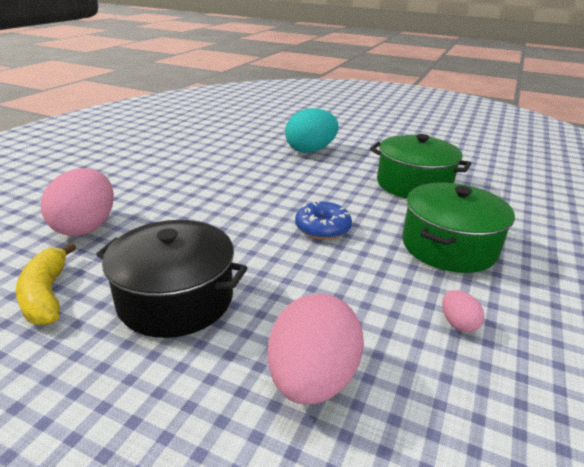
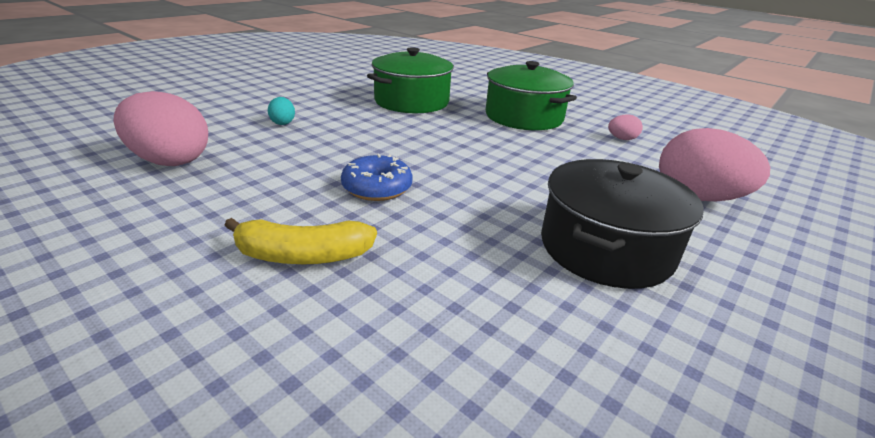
camera: 75 degrees left, 0 degrees up
yellow banana [16,243,76,325] -> yellow banana moved to [224,218,377,264]
pink egg [41,168,114,236] -> pink egg moved to [114,91,208,166]
turquoise egg [285,108,339,153] -> turquoise egg [268,97,295,125], size x0.45
blue donut [295,200,352,240] -> blue donut moved to [341,154,413,201]

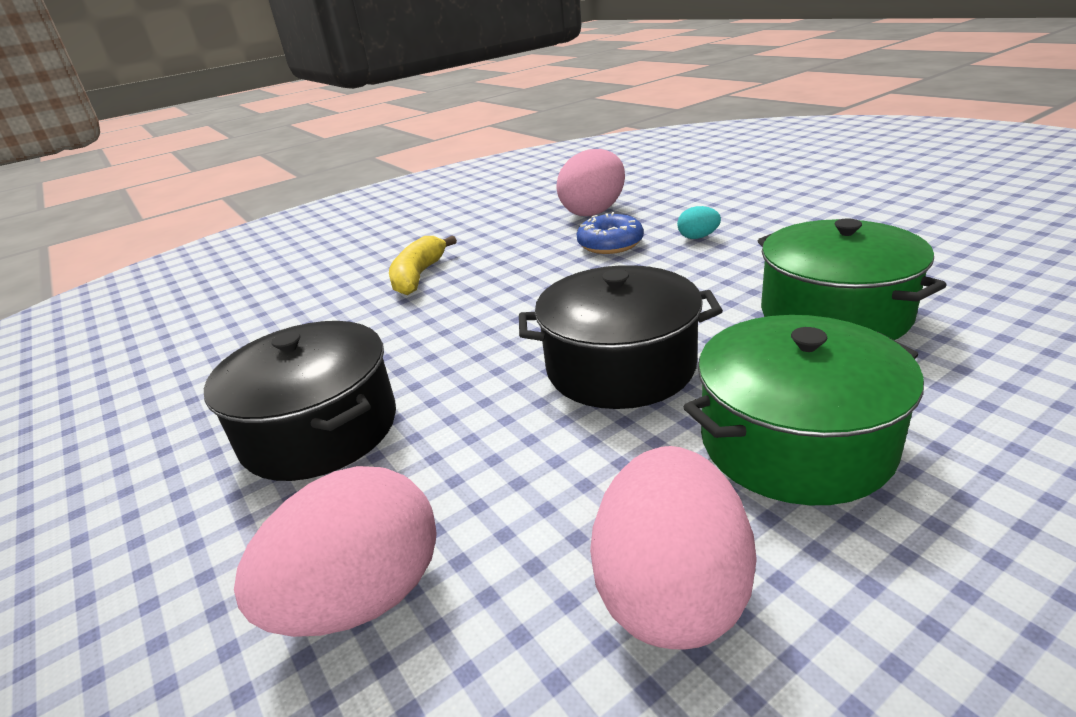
camera: 110 degrees right, 0 degrees up
blue donut [341,154,413,201] -> blue donut moved to [577,212,644,254]
pink egg [608,114,643,140] -> pink egg [590,446,757,649], size x2.20
none -> black pot [519,265,723,409]

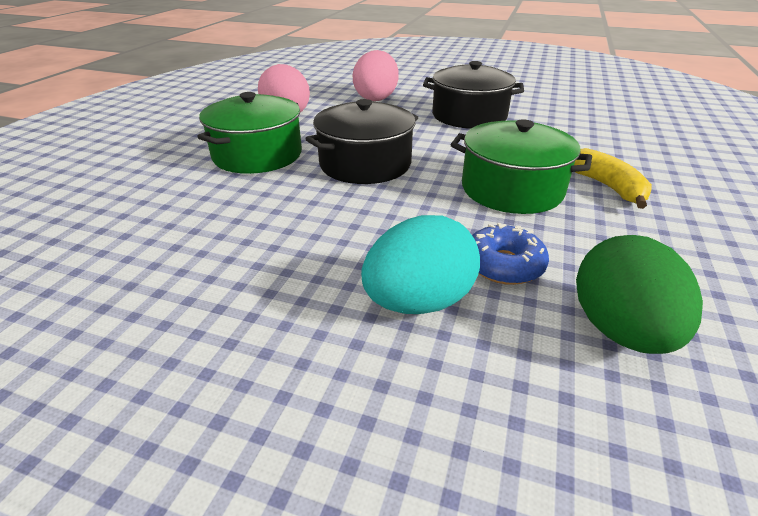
camera: 140 degrees right, 5 degrees up
pink egg [556,149,625,216] -> green egg [576,235,703,354]
turquoise egg [677,206,721,239] -> turquoise egg [361,215,480,314], size x2.20
green pot [758,218,947,340] -> green pot moved to [451,119,592,214]

